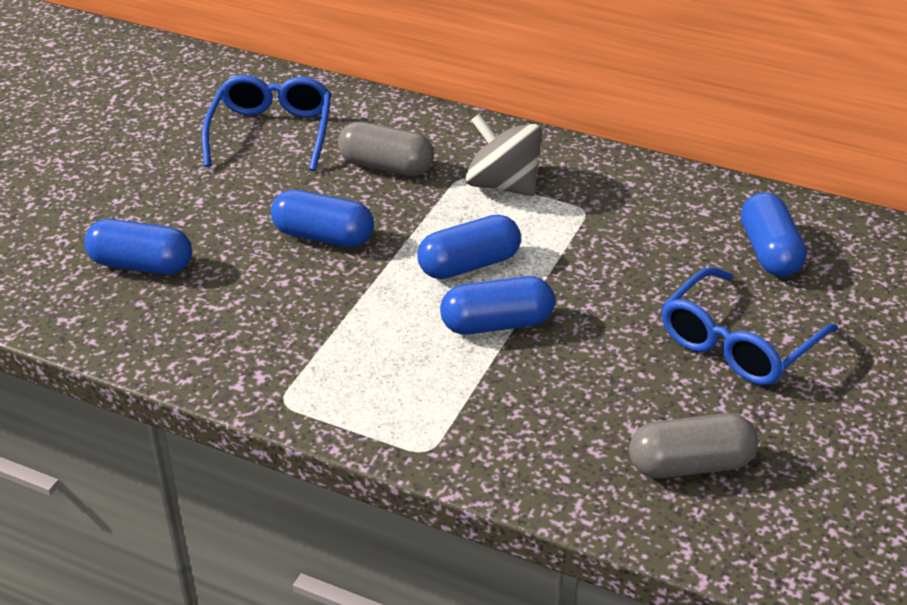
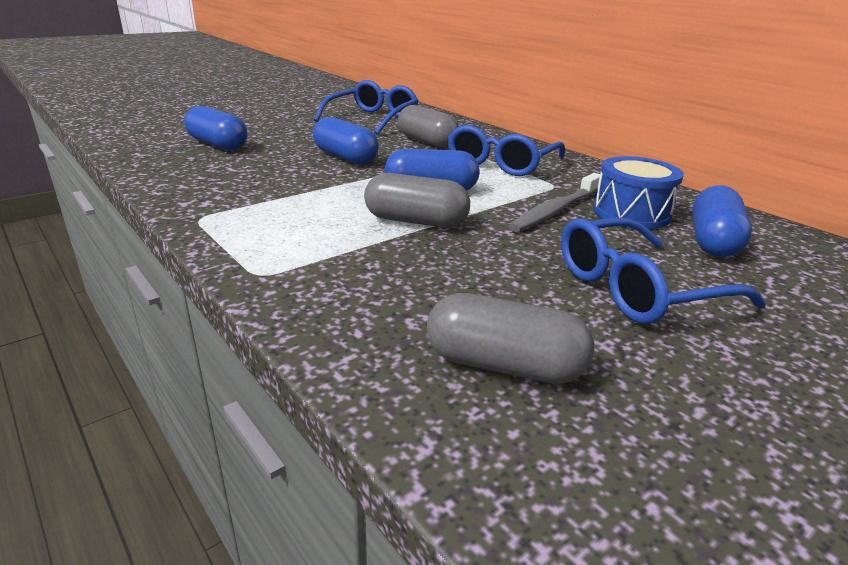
camera: 25 degrees right, 10 degrees down
blue capsule [440,276,555,335] -> grey capsule [364,173,470,228]
grey spinning top [465,114,542,196] -> blue glasses [448,125,565,176]
none -> grey toothbrush [509,173,600,232]
none -> blue drum [593,156,684,229]

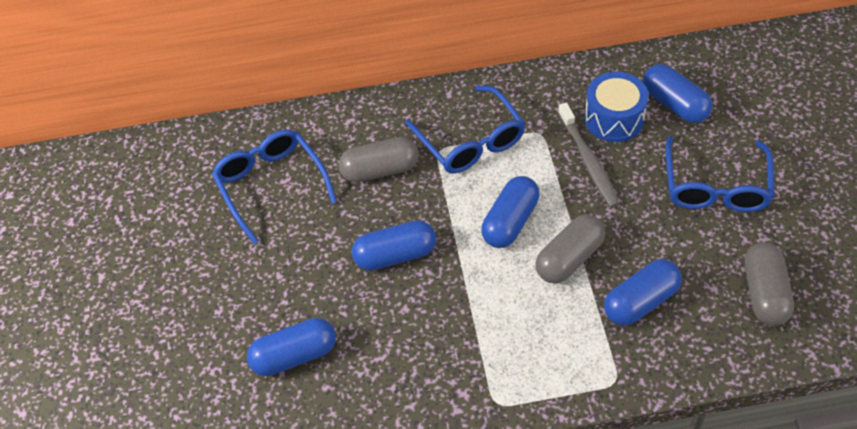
camera: 55 degrees left, 25 degrees up
grey capsule [427,293,594,384] -> grey capsule turned 45 degrees counterclockwise [745,242,794,326]
none -> blue capsule [604,259,682,326]

